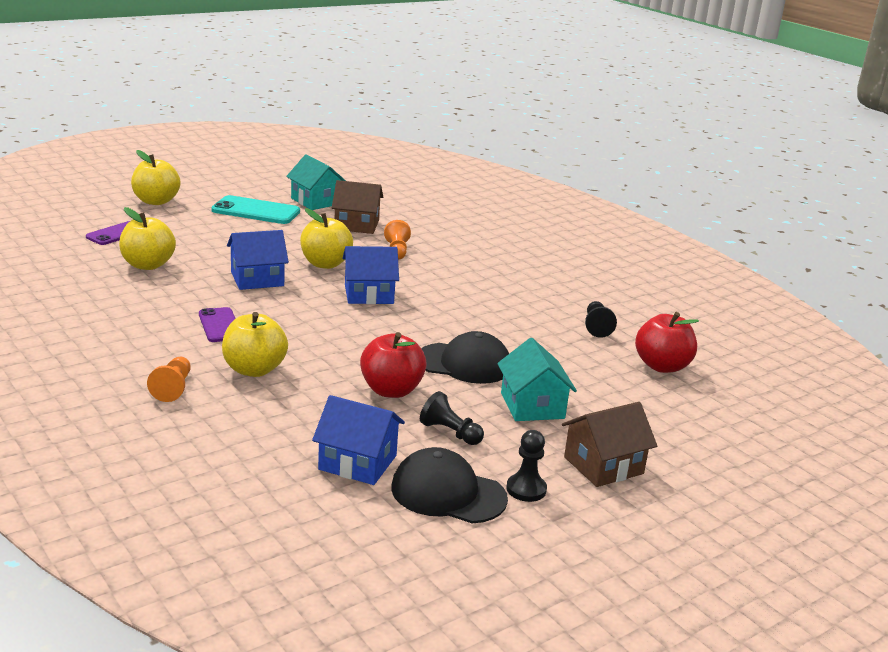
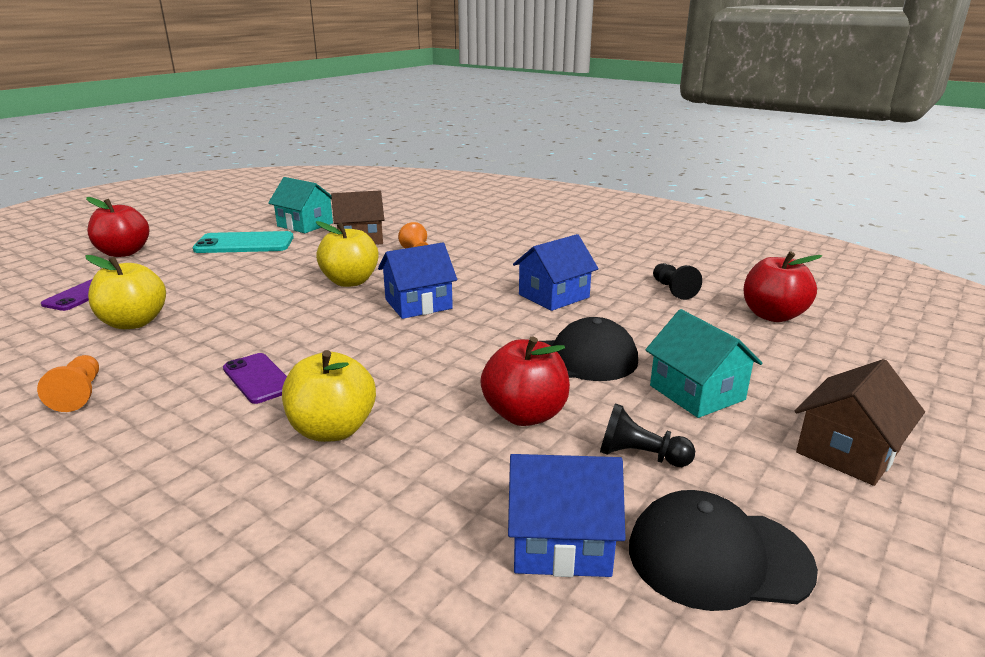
camera: 15 degrees left, 0 degrees up
yellow apple [131,150,181,205] -> red apple [86,197,149,257]
orange pawn [147,357,191,402] -> orange pawn moved to [37,355,99,412]
blue house [227,230,289,290] -> blue house moved to [513,234,599,311]
black pawn [506,430,547,502] -> none

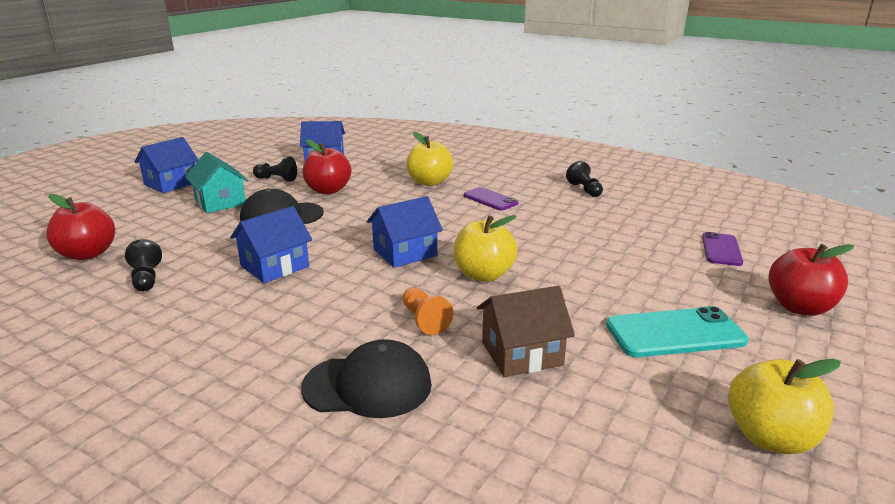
camera: 175 degrees right, 0 degrees up
orange pawn [37,355,99,412] -> black pawn [566,161,603,197]
yellow apple [86,255,166,329] -> yellow apple moved to [728,359,841,454]
turquoise house [268,177,333,233] -> none
black cap [629,490,818,611] -> black cap moved to [301,339,432,418]
brown house [795,359,925,486] -> blue house [135,137,199,193]

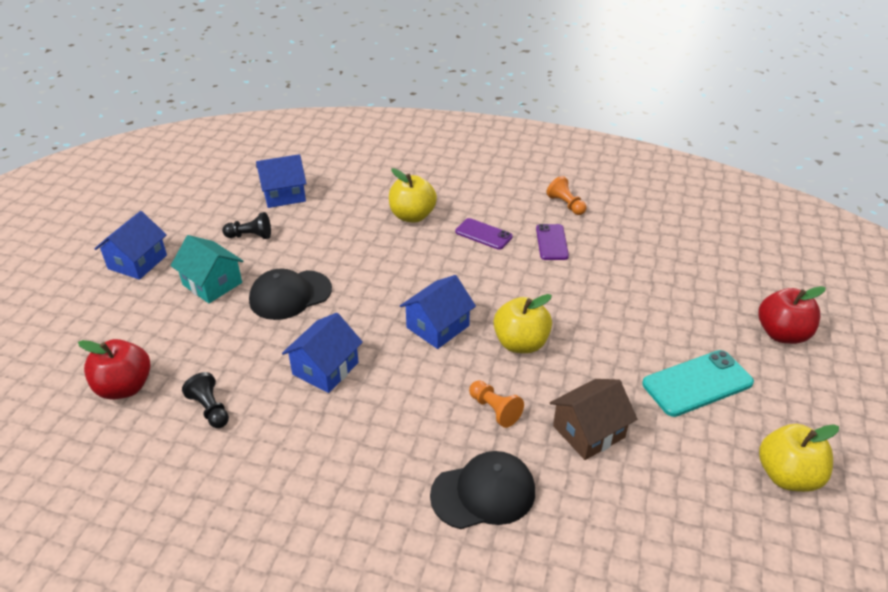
camera: 15 degrees left, 15 degrees up
red apple [303,139,352,194] -> none
black pawn [566,161,603,197] -> orange pawn [546,176,586,215]
purple phone [702,232,743,266] -> purple phone moved to [536,224,569,260]

